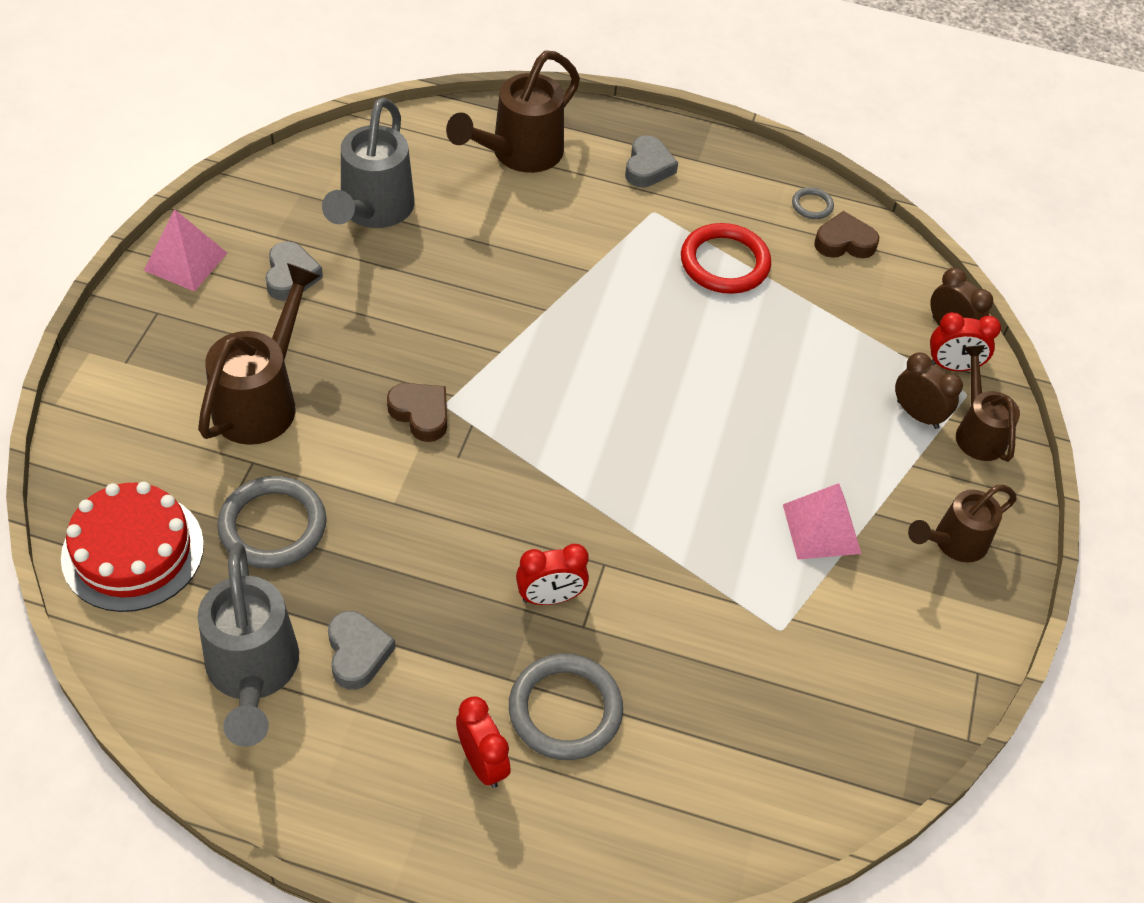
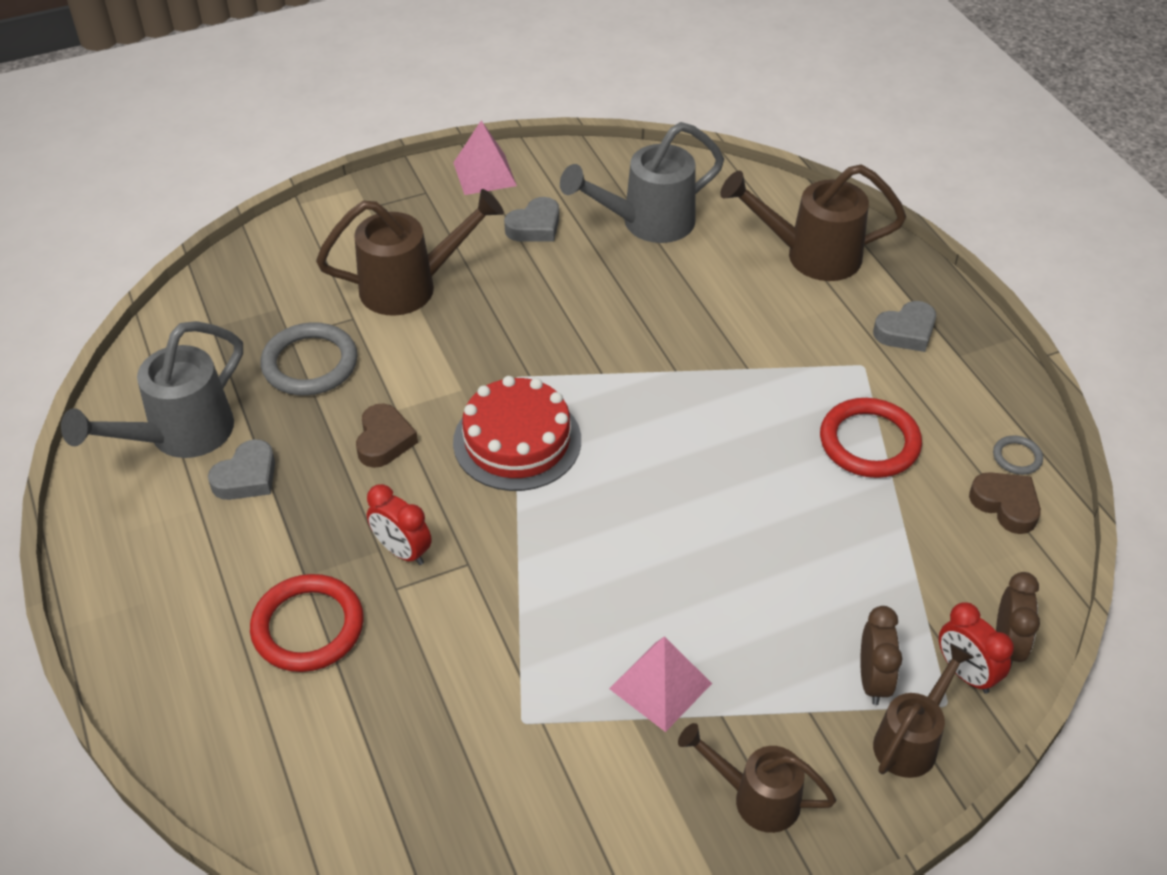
camera: 55 degrees right, 5 degrees down
red cake [61,482,204,612] -> red cake moved to [453,376,581,491]
brown heart [387,383,447,442] -> brown heart moved to [356,403,418,468]
red clock [456,696,510,788] -> none
grey ring [509,654,623,760] -> red ring [250,574,364,672]

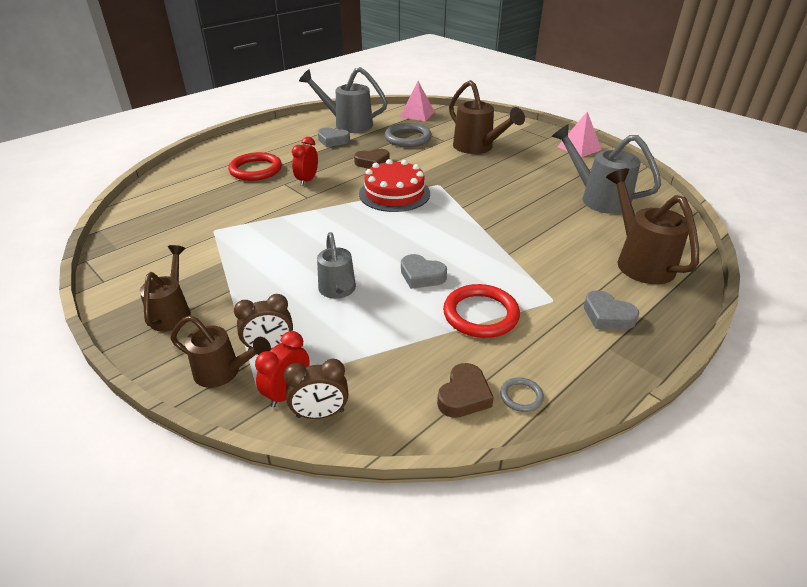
camera: 70 degrees right, 10 degrees down
grey heart [504,197,559,242] -> grey heart moved to [401,254,447,289]
pink pyramid [609,636,712,732] -> pink pyramid moved to [400,81,435,121]
none -> grey watering can [317,232,356,299]

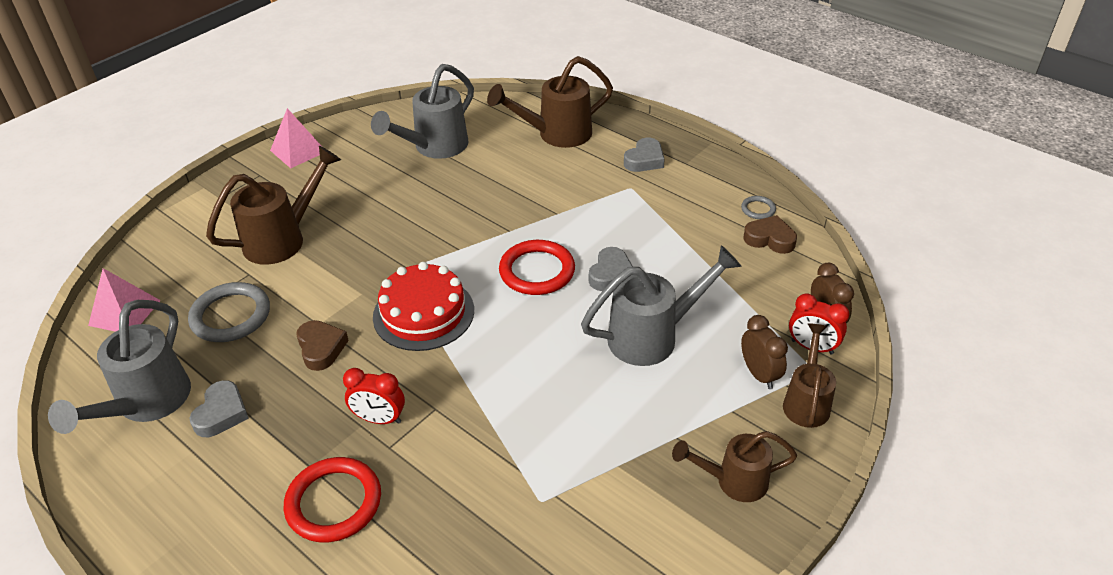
camera: 95 degrees left, 5 degrees up
grey watering can [317,232,356,299] -> grey watering can [581,245,742,366], size x1.56
red ring [443,284,520,338] -> red ring moved to [499,240,575,295]

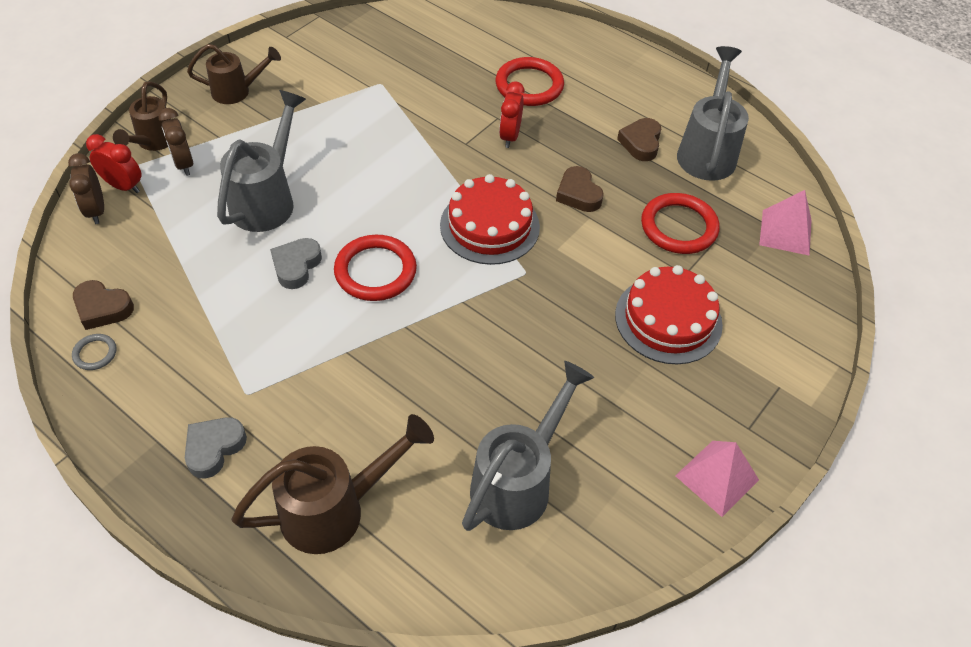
camera: 175 degrees right, 10 degrees up
grey ring [188,282,270,342] -> red ring [641,193,719,254]
grey heart [190,380,249,437] -> brown heart [617,118,661,161]
brown watering can [206,146,341,265] -> red cake [615,265,723,364]
red clock [343,368,405,424] -> red clock turned 90 degrees counterclockwise [499,82,525,148]
grey watering can [581,245,742,366] -> grey watering can turned 135 degrees clockwise [217,90,306,232]

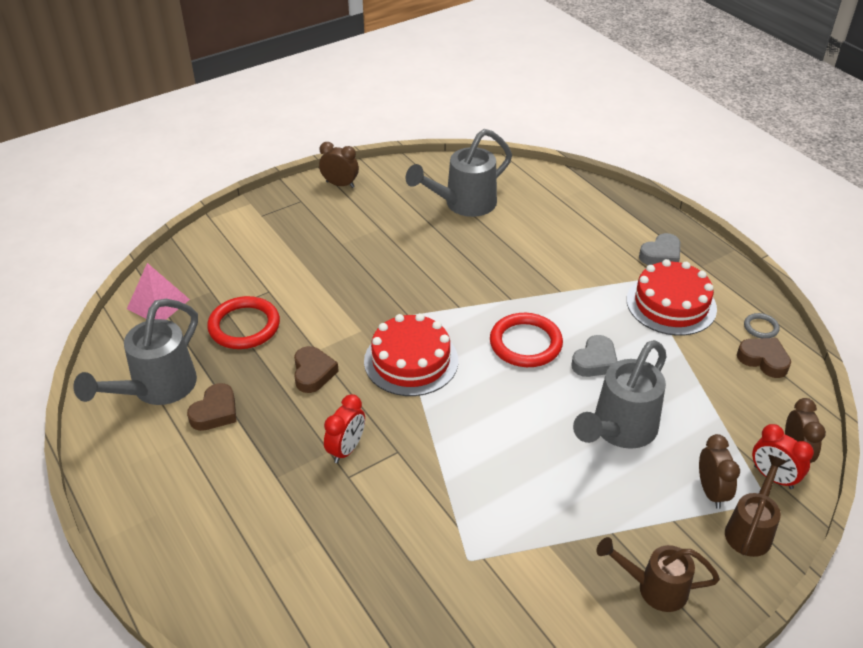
camera: 160 degrees left, 10 degrees down
brown watering can [231,414,434,554] -> none
red ring [496,57,564,106] -> none
red cake [615,265,723,364] -> red cake moved to [627,259,717,336]
pink pyramid [675,441,759,517] -> brown clock [319,142,359,188]

